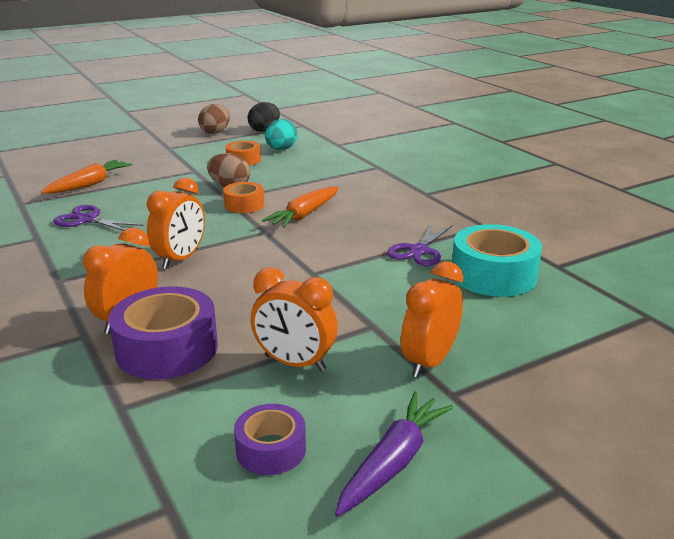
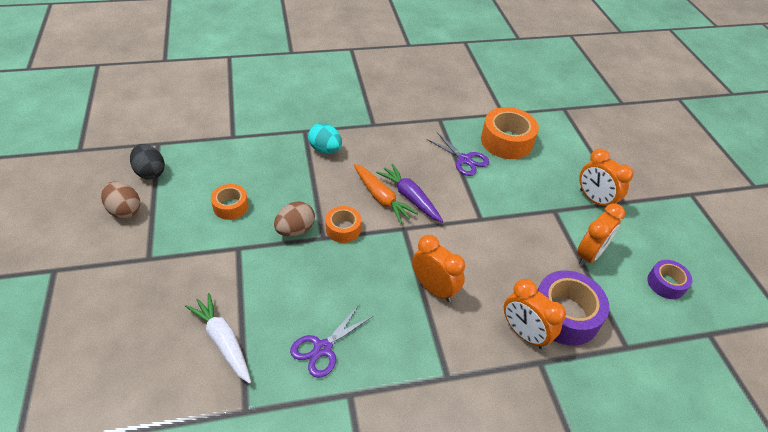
camera: 75 degrees left, 20 degrees up
orange carrot [41,160,132,194] -> white carrot [185,293,251,384]
turquoise egg [265,119,297,150] -> turquoise egg moved to [308,123,342,154]
purple carrot [335,392,454,517] -> purple carrot moved to [376,164,443,223]
turquoise tape [452,224,542,297] -> orange tape [481,107,539,159]

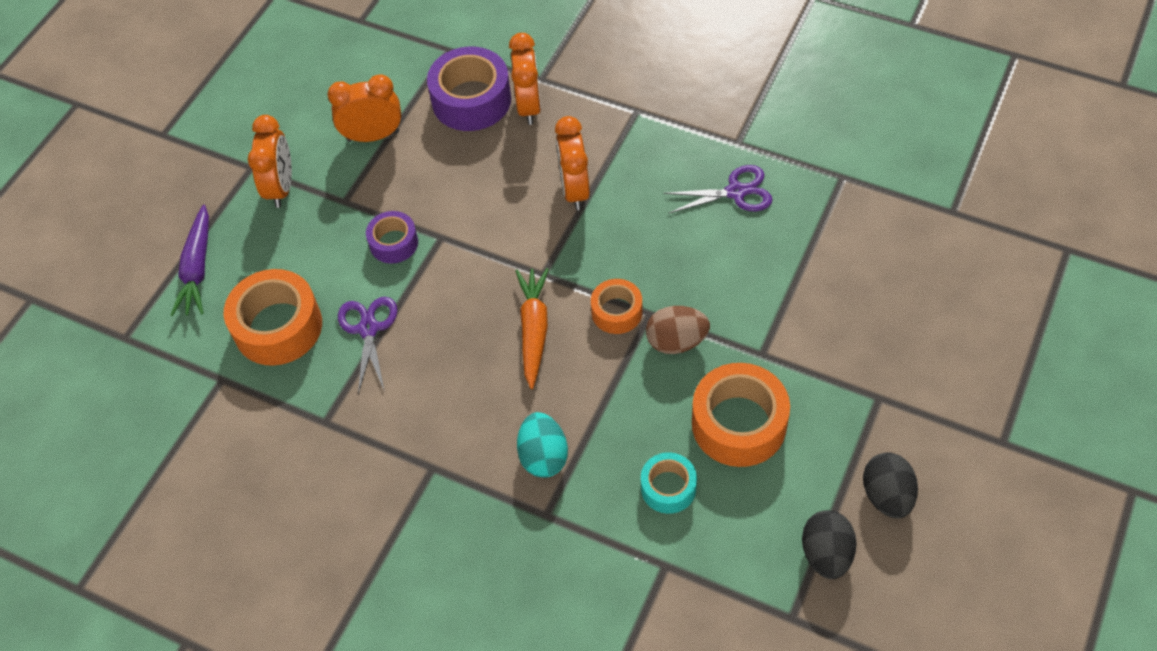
camera: 135 degrees left, 10 degrees up
brown egg [101,181,140,219] -> black egg [863,452,918,518]
white carrot [185,293,251,384] -> none
orange tape [211,184,249,220] -> orange tape [692,363,790,467], size x1.75
purple carrot [376,164,443,223] -> purple carrot moved to [171,205,209,316]
purple tape [647,260,692,299] -> purple tape moved to [366,211,418,264]
none -> turquoise tape [641,452,697,514]

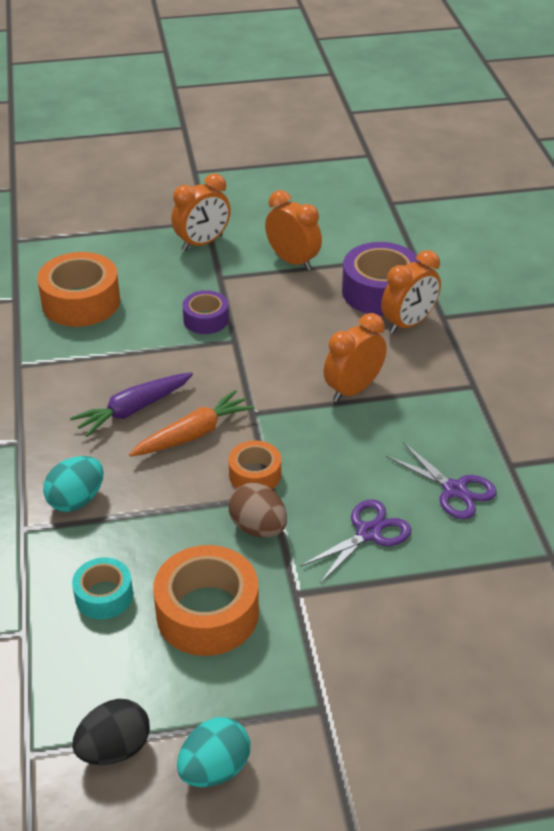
camera: 50 degrees right, 15 degrees down
purple carrot [171,205,209,316] -> purple carrot moved to [70,372,193,437]
purple scissors [338,297,397,395] -> purple scissors moved to [300,499,411,584]
black egg [863,452,918,518] -> turquoise egg [177,717,250,787]

